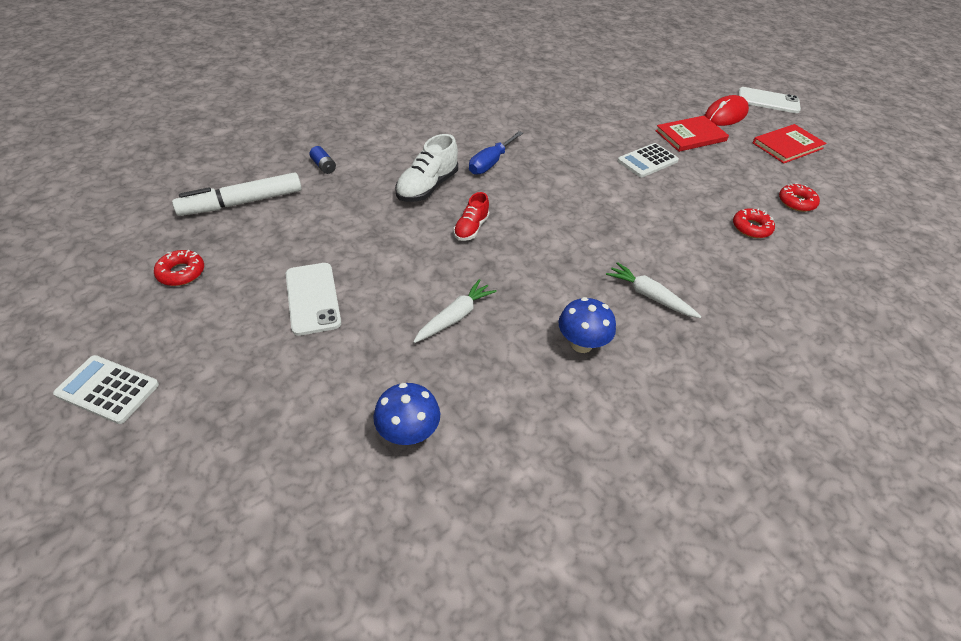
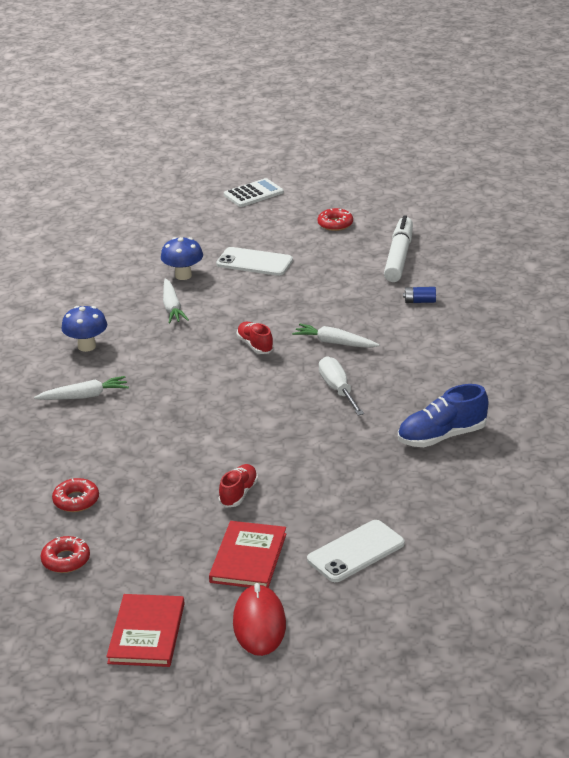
camera: 130 degrees right, 15 degrees down
blue mushroom [373,383,440,445] -> blue mushroom moved to [161,237,203,280]
white shoe [395,134,458,202] -> white carrot [292,324,380,348]
blue screwdriver [469,131,523,175] -> white screwdriver [319,356,364,416]
white calculator [618,143,679,178] -> red shoe [218,464,258,508]
white phone [738,87,801,113] -> white phone moved to [307,520,405,582]
none -> blue shoe [398,384,488,447]

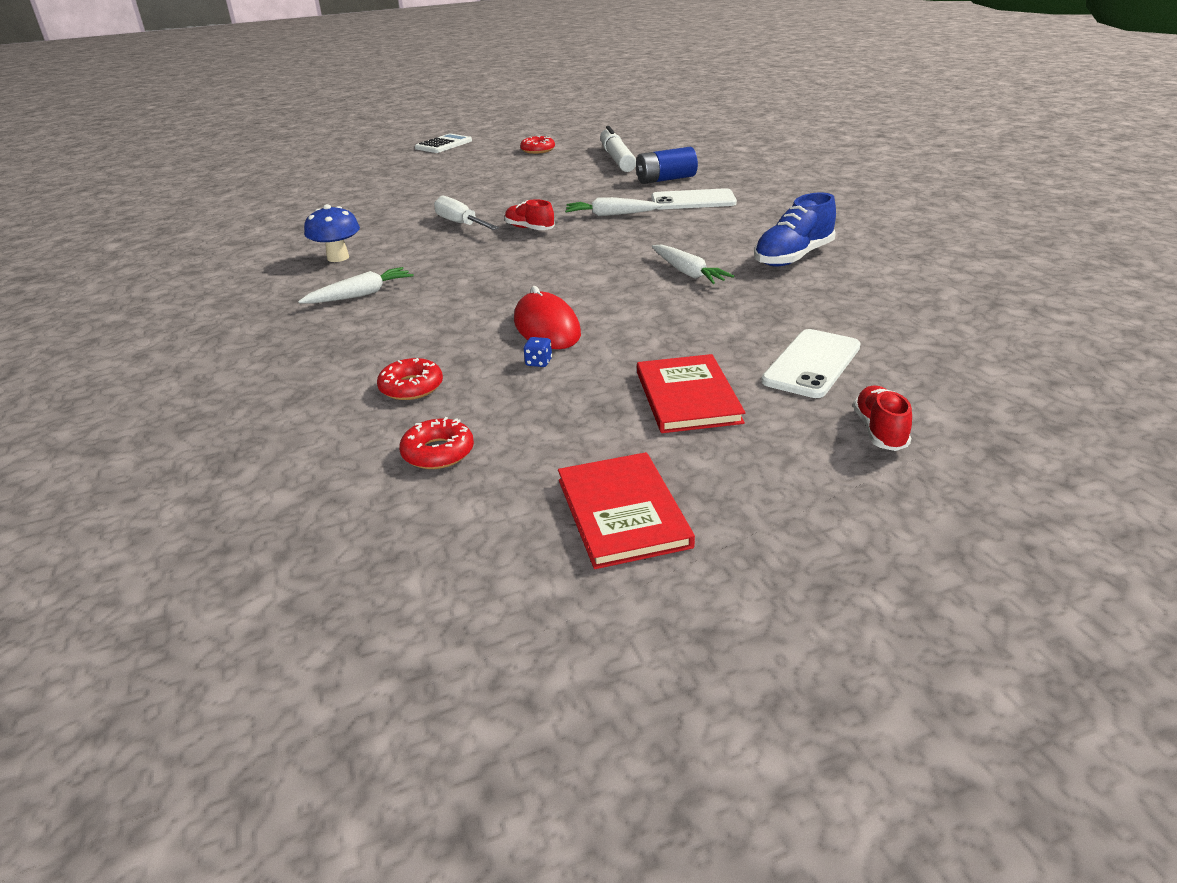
camera: 20 degrees left, 0 degrees up
blue mushroom [161,237,203,280] -> none
white carrot [163,279,189,324] -> white carrot moved to [652,245,734,284]
white phone [216,247,293,276] -> white phone moved to [652,188,737,209]
red shoe [218,464,258,508] -> red shoe moved to [853,386,912,451]
red mouse [233,583,286,656] -> red mouse moved to [514,286,581,349]
white screwdriver [319,356,364,416] -> white screwdriver moved to [434,196,499,230]
blue battery [403,287,436,303] -> blue battery [636,147,698,184], size x1.80
none -> blue dice [524,337,552,367]

